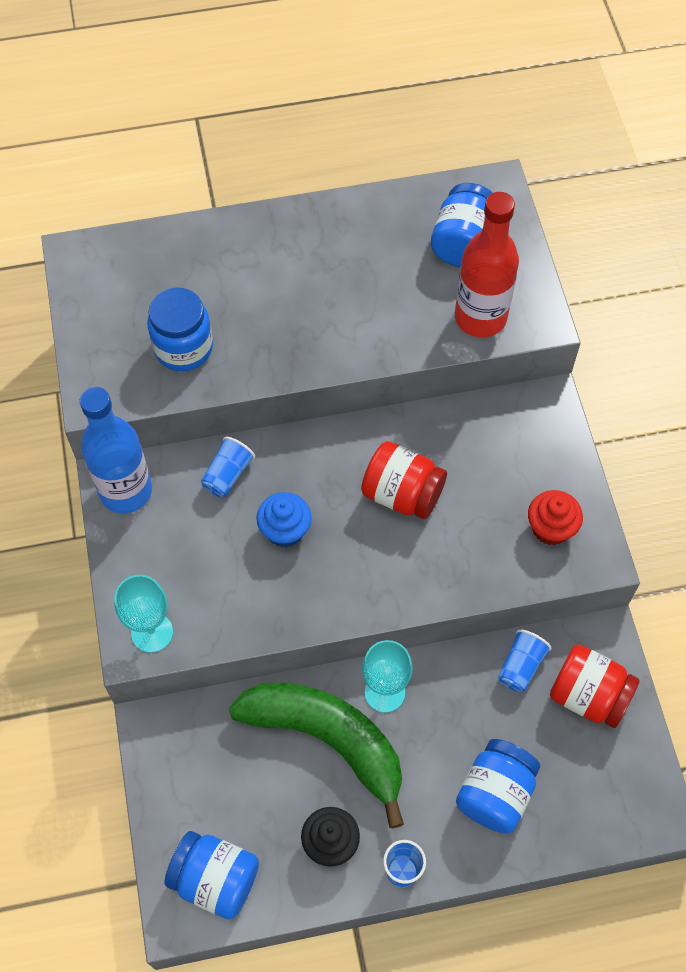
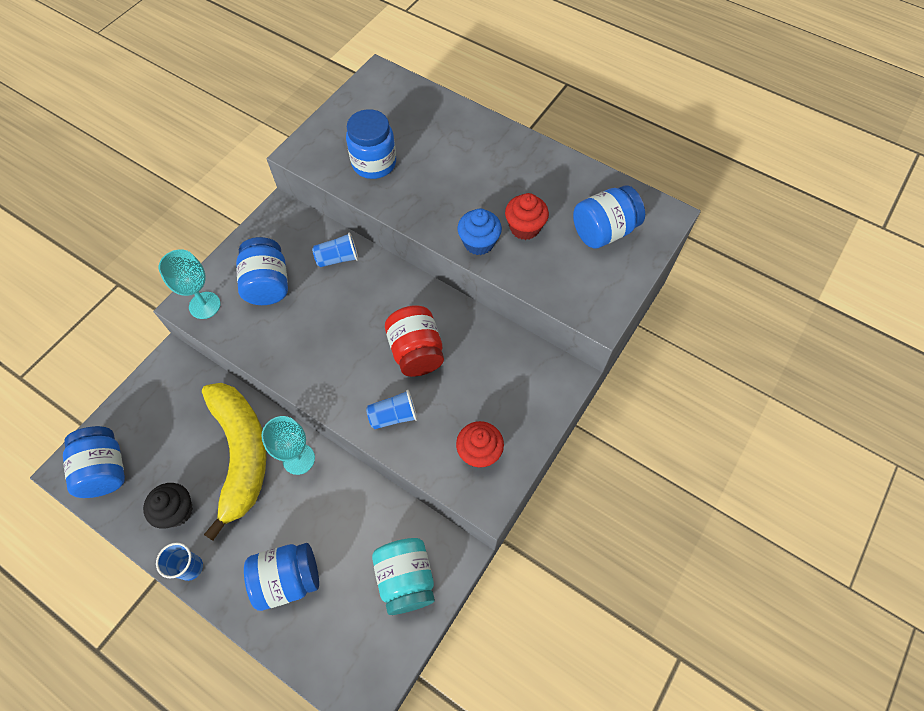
camera: 45 degrees right, 0 degrees up
blue bottle [80,387,152,513] -> none
green banana [229,682,404,828] -> yellow banana [202,383,267,541]
blue cupcake [256,492,312,547] -> blue cupcake moved to [458,208,502,255]
red bottle [455,192,519,337] -> none
blue cup [498,629,552,692] -> blue cup moved to [366,390,417,429]
red jar [550,644,639,728] -> turquoise jar [372,538,435,615]
none -> blue jar [236,237,288,305]
none -> red cupcake [505,193,549,240]

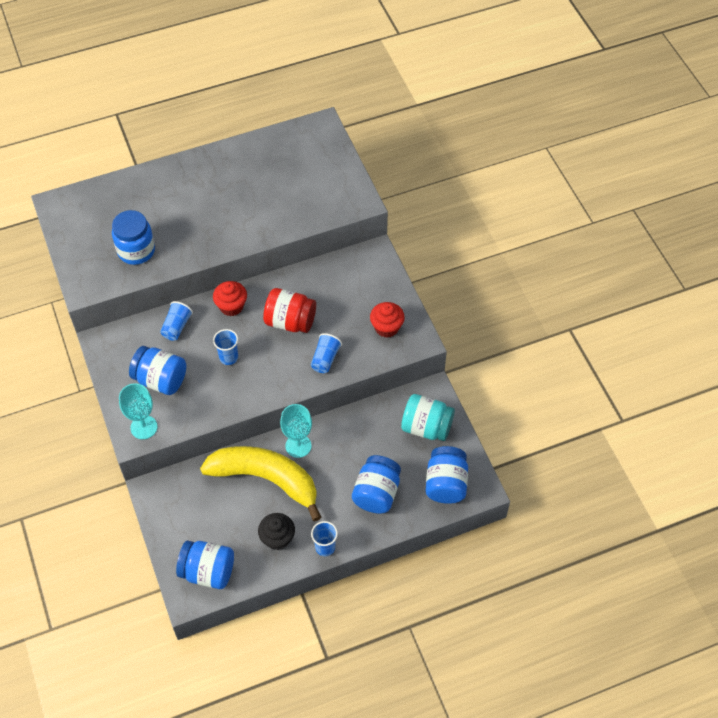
camera: 55 degrees left, 5 degrees down
blue cupcake [458,208,502,255] -> none
red cupcake [505,193,549,240] -> red cupcake moved to [213,281,247,316]
blue jar [573,185,645,249] -> blue jar moved to [425,446,468,504]
none -> blue cup [213,329,238,365]

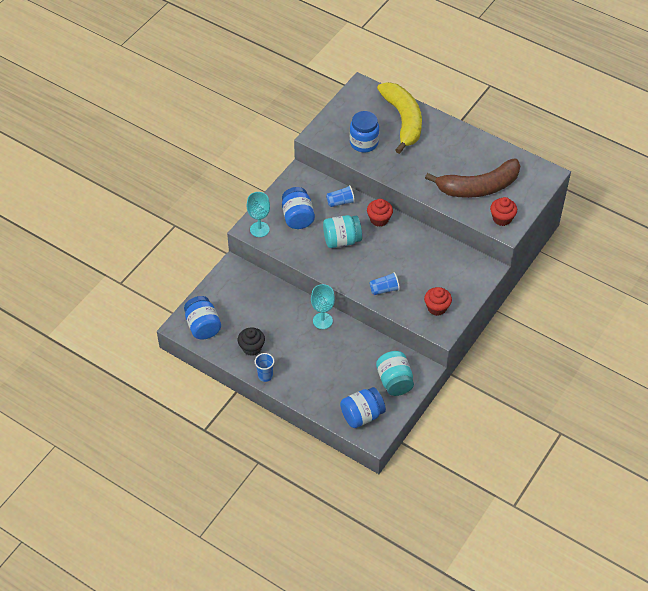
camera: 55 degrees right, 5 degrees down
yellow banana [200,446,321,521] -> yellow banana moved to [377,82,422,154]
blue cup [213,329,238,365] -> turquoise jar [323,215,362,248]
red jar [263,288,316,333] -> none
blue jar [352,455,401,514] -> none
none -> brown banana [425,158,520,198]
none -> red cupcake [490,197,517,226]

